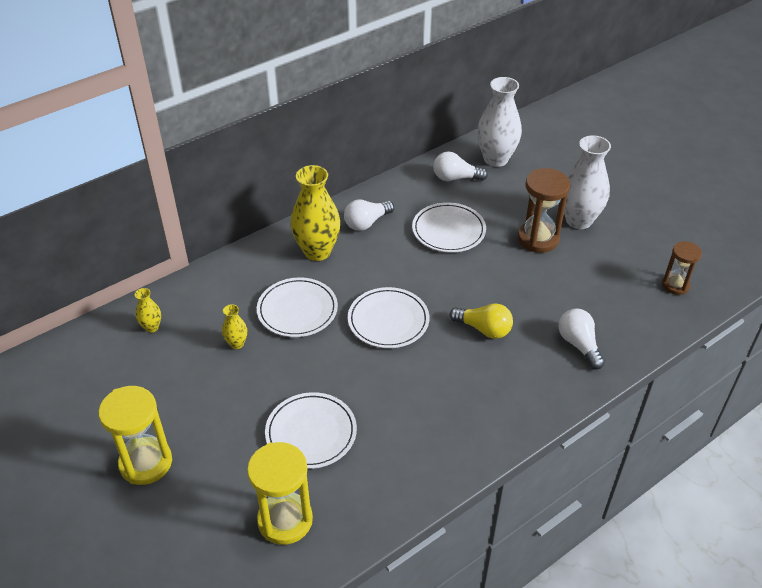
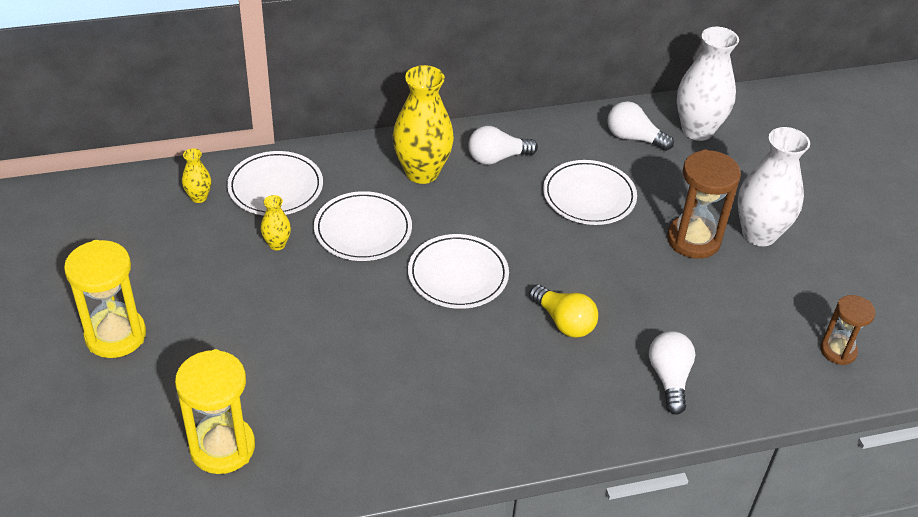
camera: 20 degrees right, 0 degrees up
white plate [265,392,357,469] -> white plate moved to [227,151,323,216]

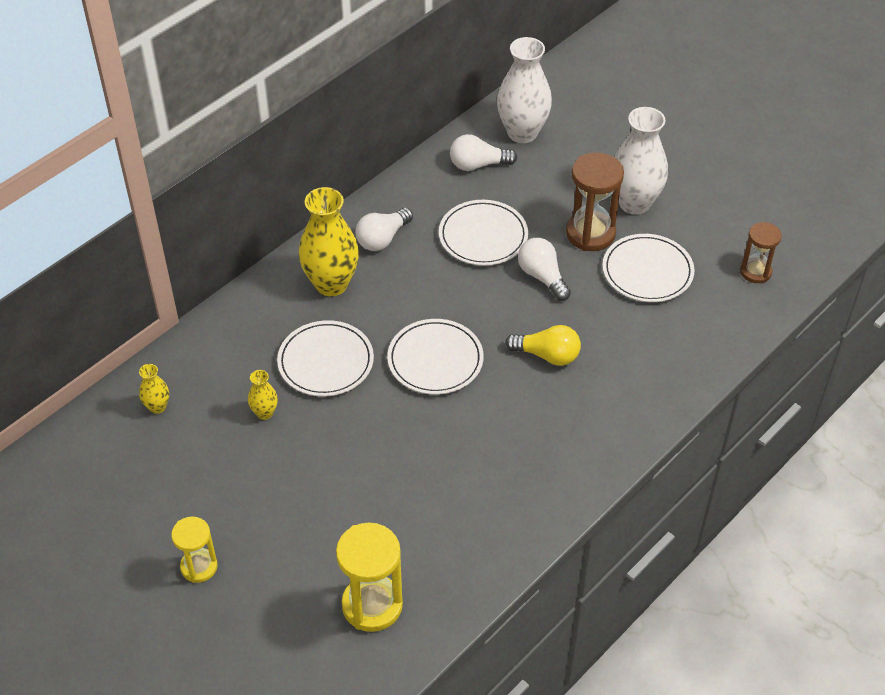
camera: 30 degrees left, 5 degrees up
yellow hourglass [64,240,146,358] -> yellow hourglass [171,517,218,583], size x0.62
white plate [227,151,323,216] -> white plate moved to [602,234,694,302]
white light bulb [649,331,695,415] -> white light bulb moved to [518,238,571,301]

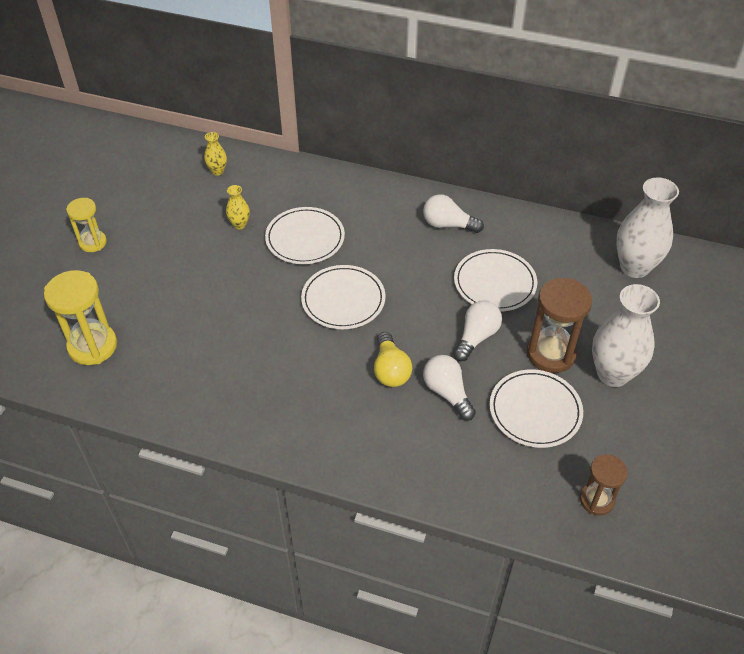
camera: 65 degrees right, 0 degrees up
yellow vase [299,187,359,296] -> none
white light bulb [450,134,517,171] -> white light bulb moved to [423,355,476,421]

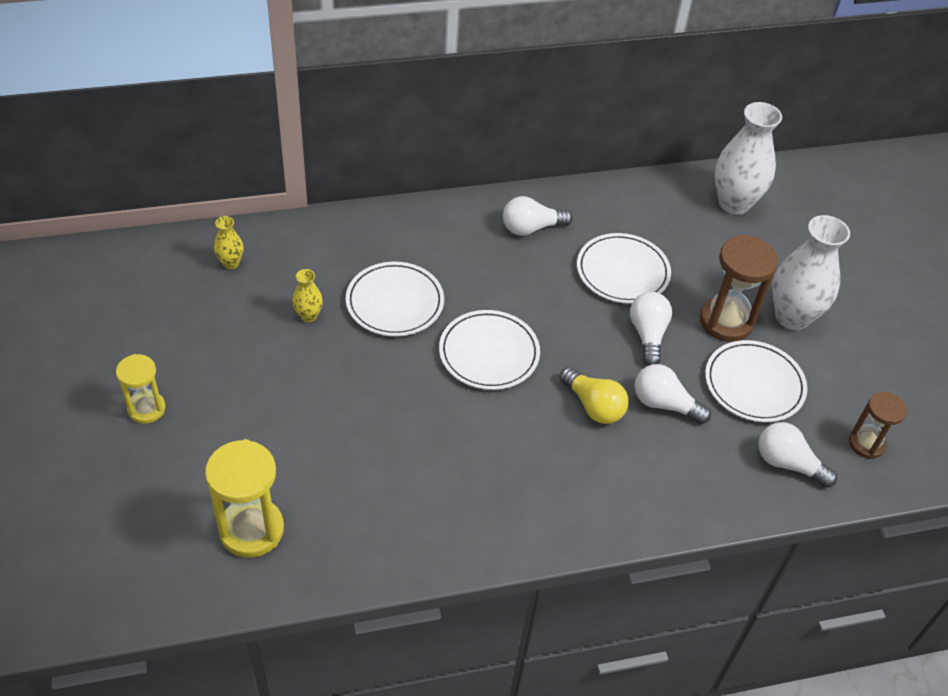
camera: 35 degrees left, 0 degrees up
none -> white light bulb [758,422,837,488]

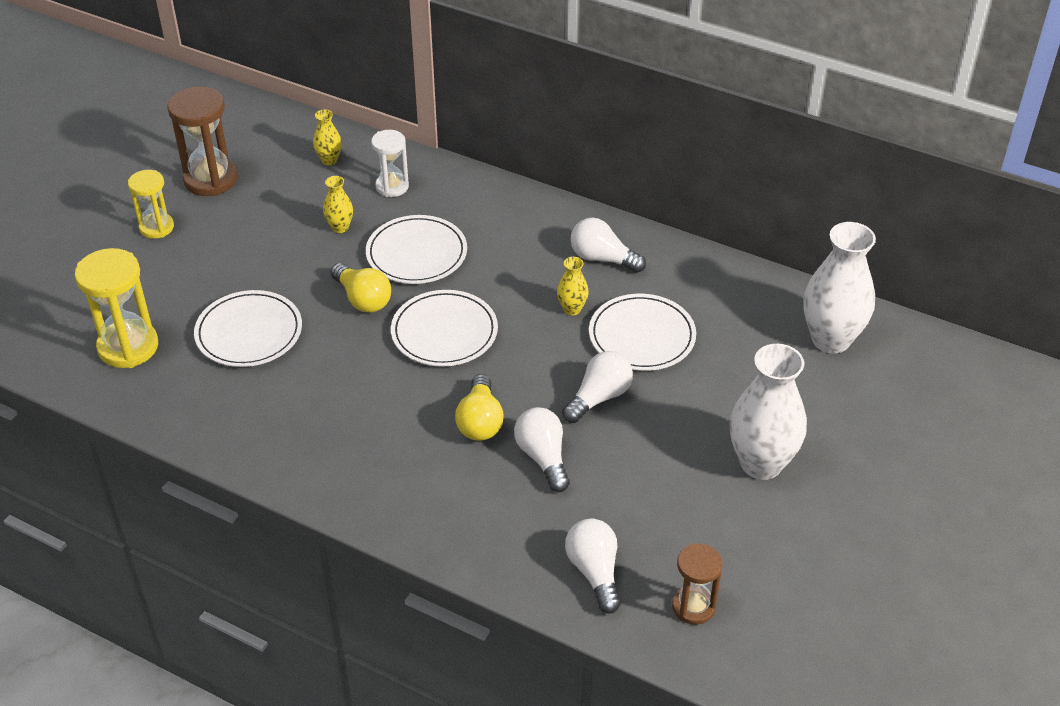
camera: 45 degrees right, 5 degrees down
brown hourglass [700,235,778,342] -> brown hourglass moved to [167,86,237,196]
white plate [705,340,807,422] -> white plate moved to [194,290,302,367]
none -> yellow light bulb [331,263,391,313]
none -> white hourglass [371,130,409,197]
none -> yellow vase [557,257,589,316]

